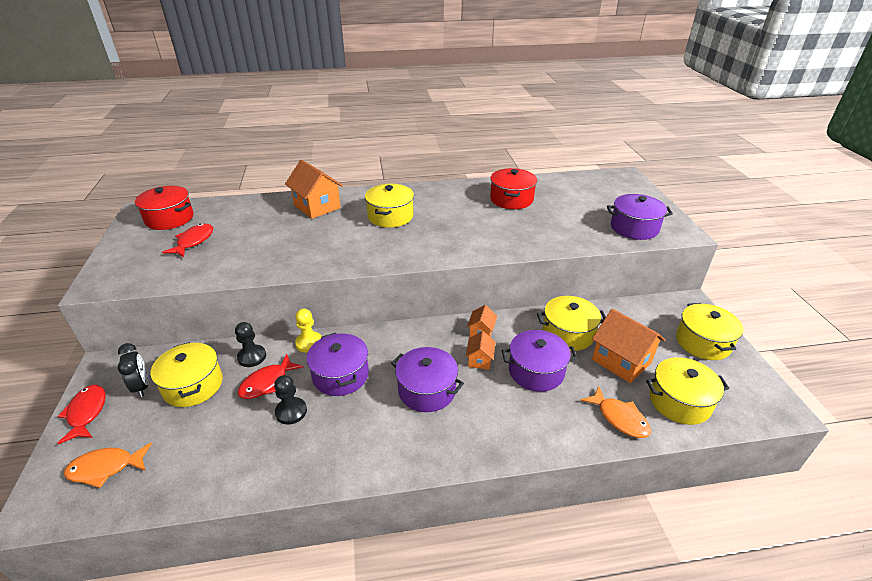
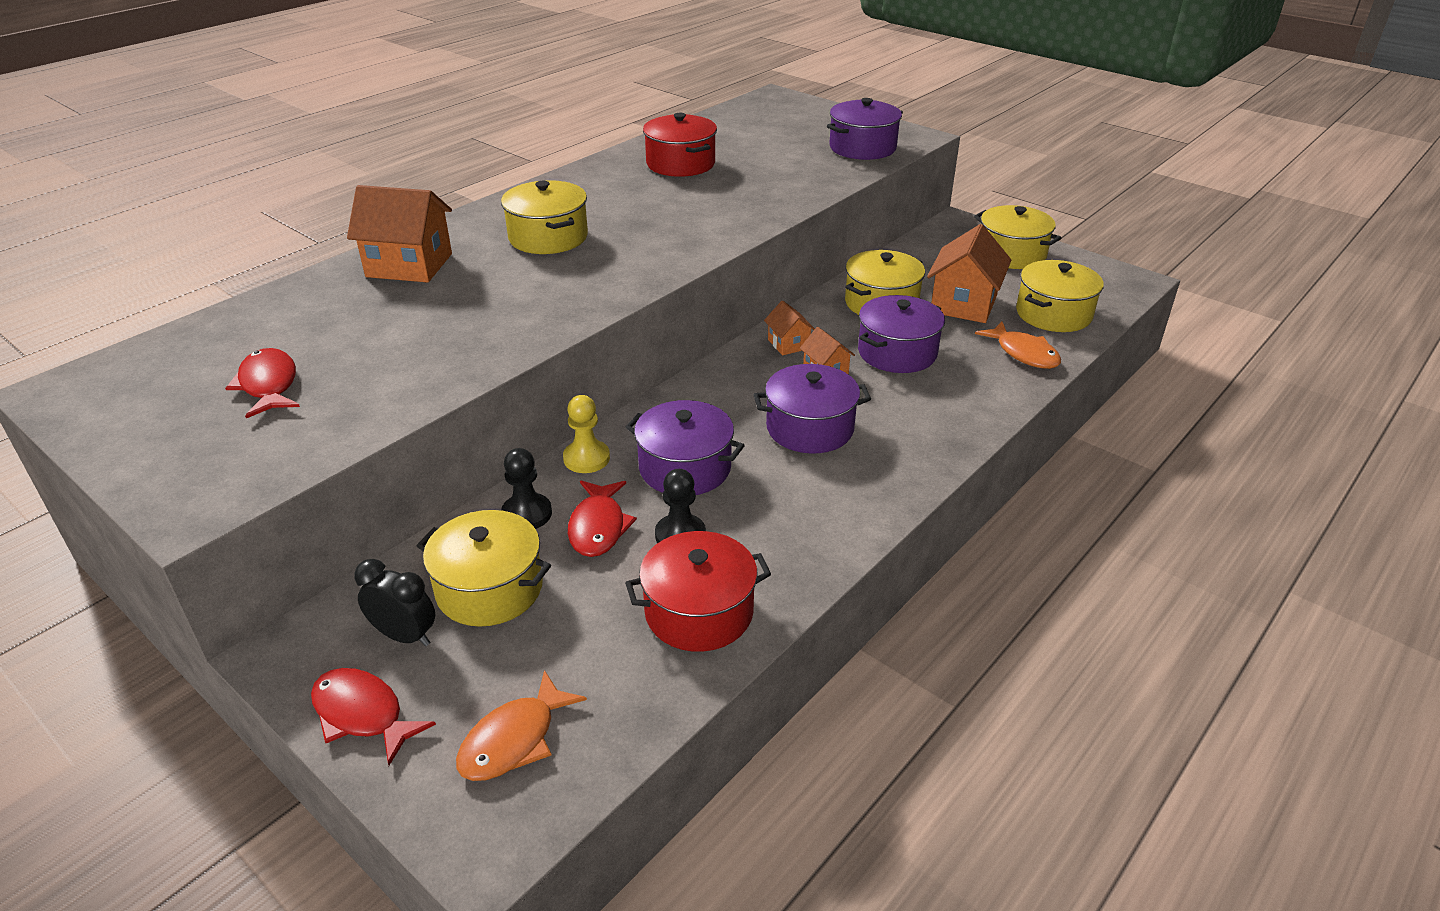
camera: 40 degrees left, 0 degrees up
red pot [135,186,194,230] -> red pot moved to [625,531,771,652]
orange fish [580,386,651,438] -> orange fish turned 45 degrees clockwise [975,321,1061,369]
orange house [592,309,665,383] -> orange house turned 75 degrees counterclockwise [927,224,1011,323]

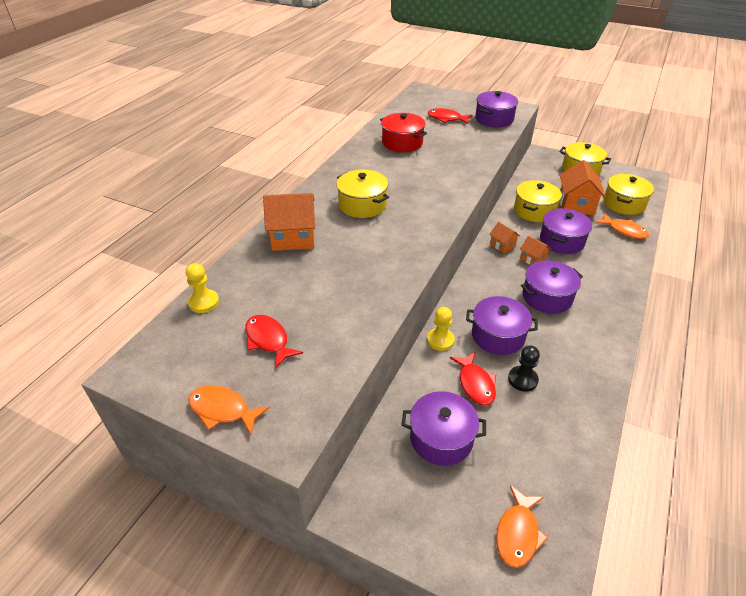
camera: 15 degrees left, 5 degrees up
red fish [311,668,436,765] -> red fish moved to [428,108,473,124]
black clock [354,559,436,646] -> none
yellow pot [417,510,551,627] -> purple pot [402,391,486,466]
black pawn [501,448,552,529] -> none
red pot [625,531,771,652] -> none
none -> yellow pawn [186,263,219,313]
none -> orange fish [188,385,270,434]

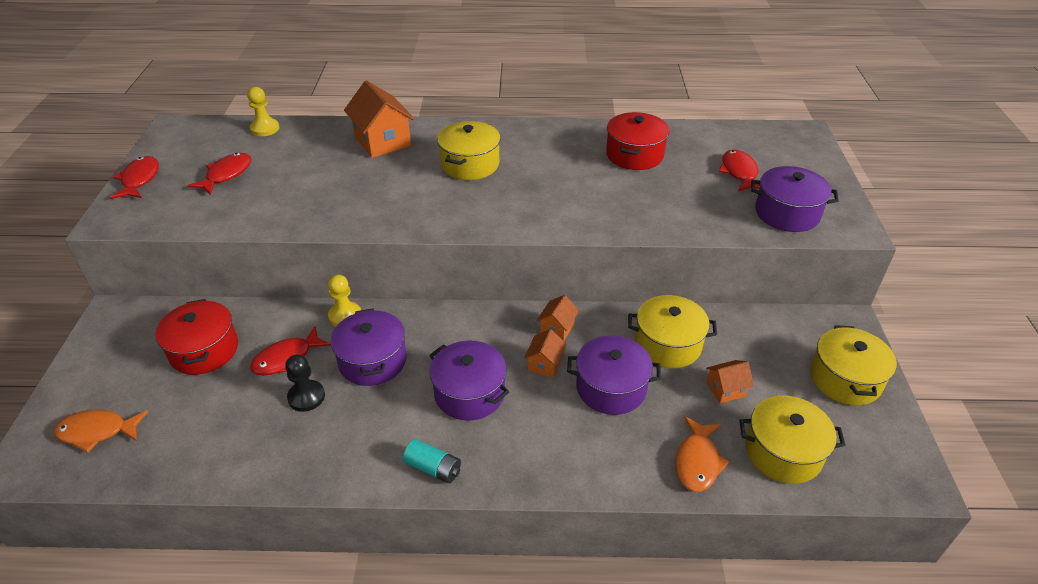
camera: 65 degrees right, 0 degrees up
orange fish [188,385,270,434] -> red fish [110,156,159,199]
purple pot [402,391,486,466] -> red pot [155,299,238,375]
orange house [560,160,606,215] -> orange house [706,360,754,403], size x0.53
none -> turquoise battery [403,439,461,483]

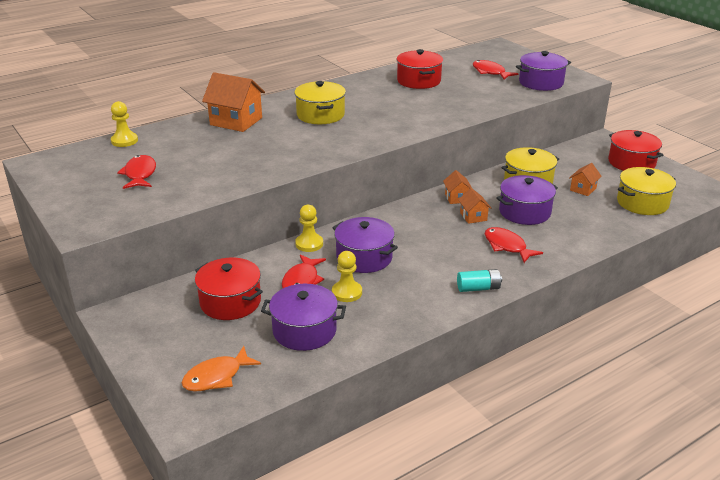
camera: 35 degrees left, 10 degrees down
red fish [110,156,159,199] -> red fish moved to [485,227,543,263]
black pawn [285,355,325,412] -> yellow pawn [332,251,362,302]
purple pot [429,341,509,421] -> purple pot moved to [261,284,346,351]
orange fish [675,416,729,492] -> none
yellow pot [810,325,897,405] -> red pot [608,130,663,171]

